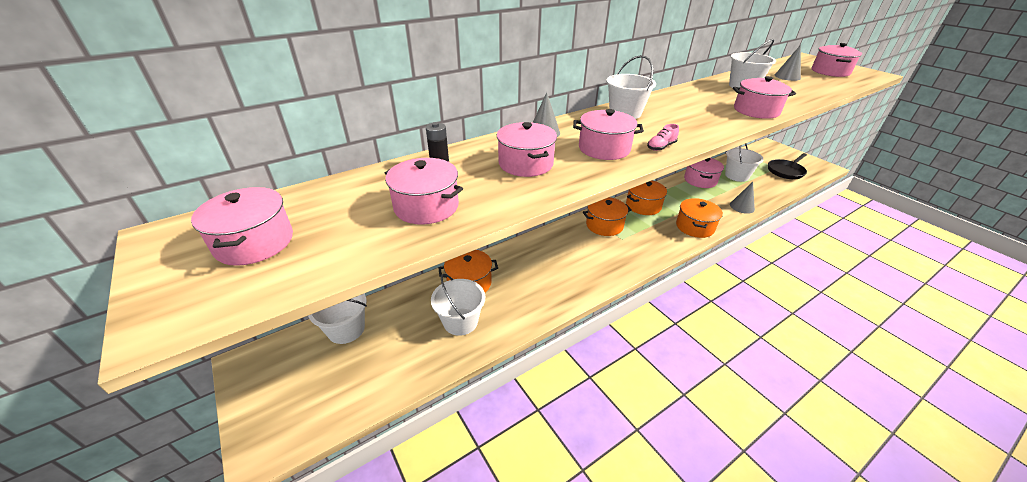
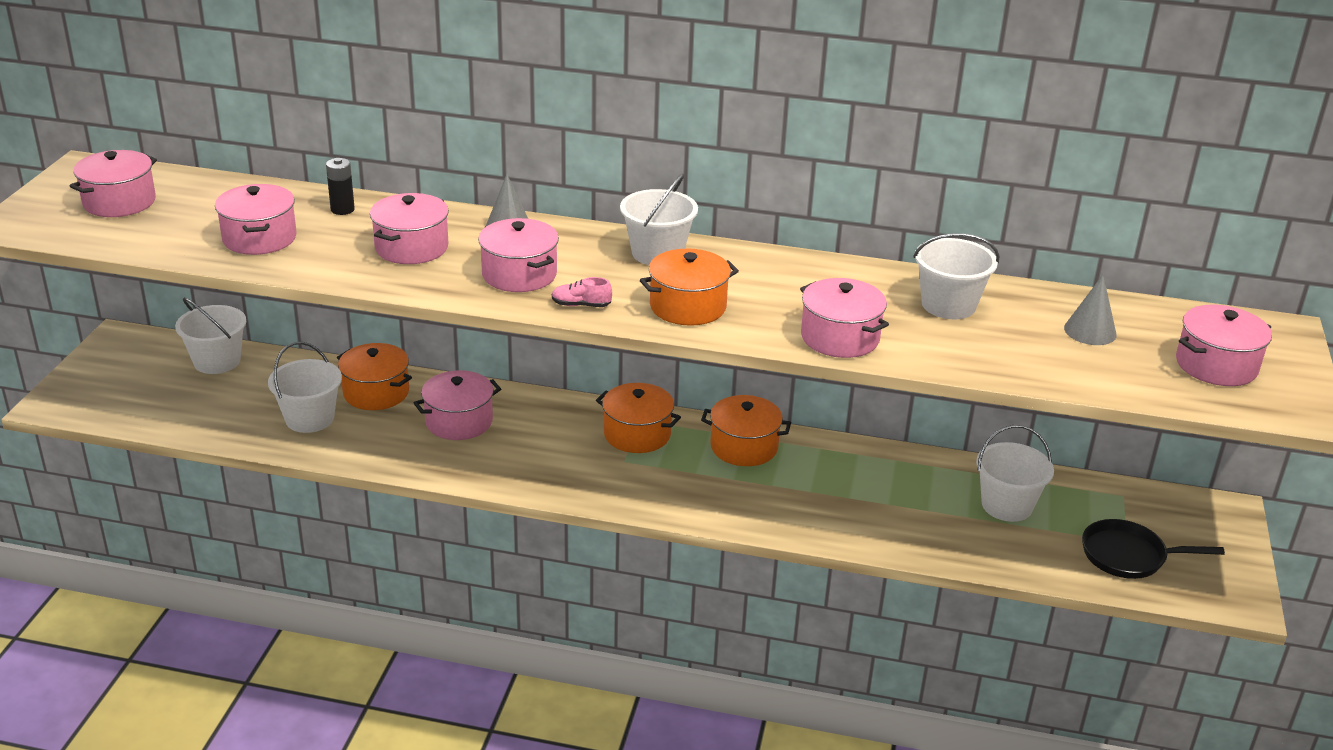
camera: 45 degrees right, 5 degrees down
orange pot [676,198,723,238] -> orange pot moved to [640,248,739,326]
pink pot [684,158,724,188] -> pink pot moved to [414,370,501,440]
grey cone [730,182,755,214] -> none

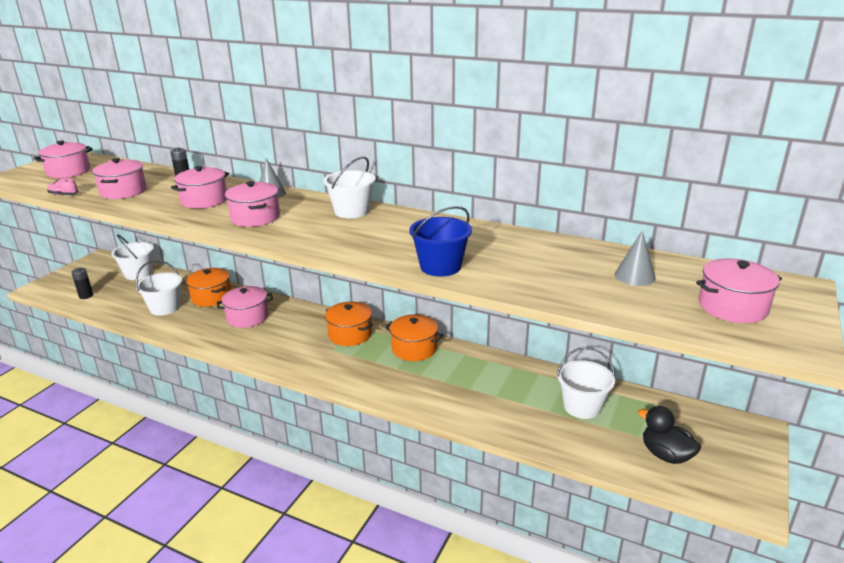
camera: 15 degrees right, 5 degrees down
pink shoe [552,277,612,307] -> pink shoe moved to [47,178,78,195]
orange pot [640,248,739,326] -> none
pink pot [800,278,889,358] -> blue bucket [409,206,472,277]
white bucket [913,233,999,319] -> none
black pan [1082,519,1225,579] -> black duck [638,406,701,464]
none -> black battery [71,268,93,299]

